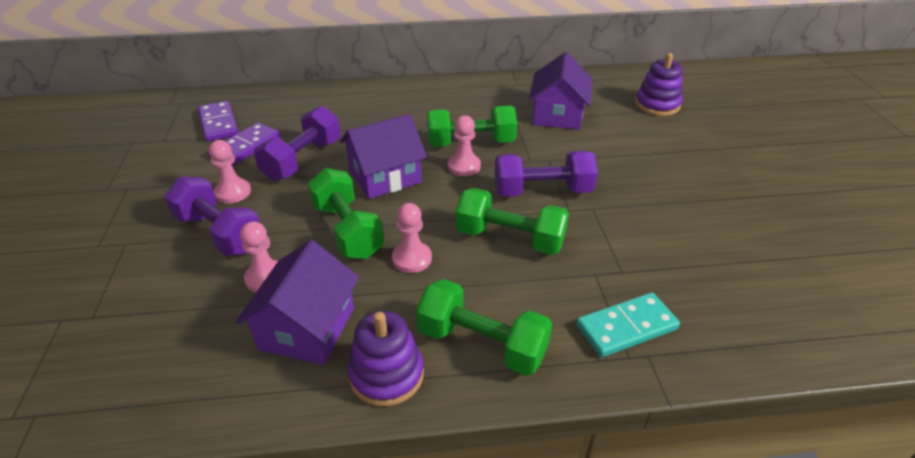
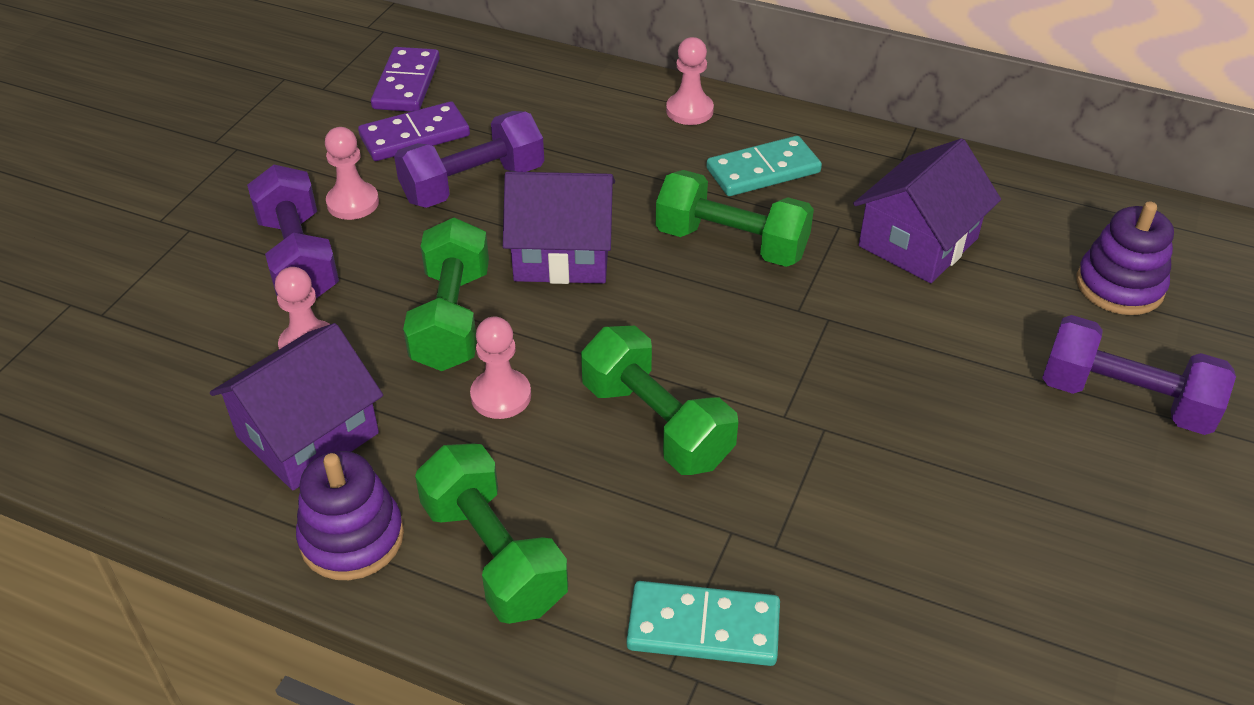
camera: 30 degrees right, 5 degrees up
pink pawn [448,115,481,176] -> pink pawn moved to [666,37,714,125]
purple dumbbell [495,151,598,197] -> purple dumbbell moved to [1042,315,1236,435]
none -> turquoise domino [706,136,822,196]

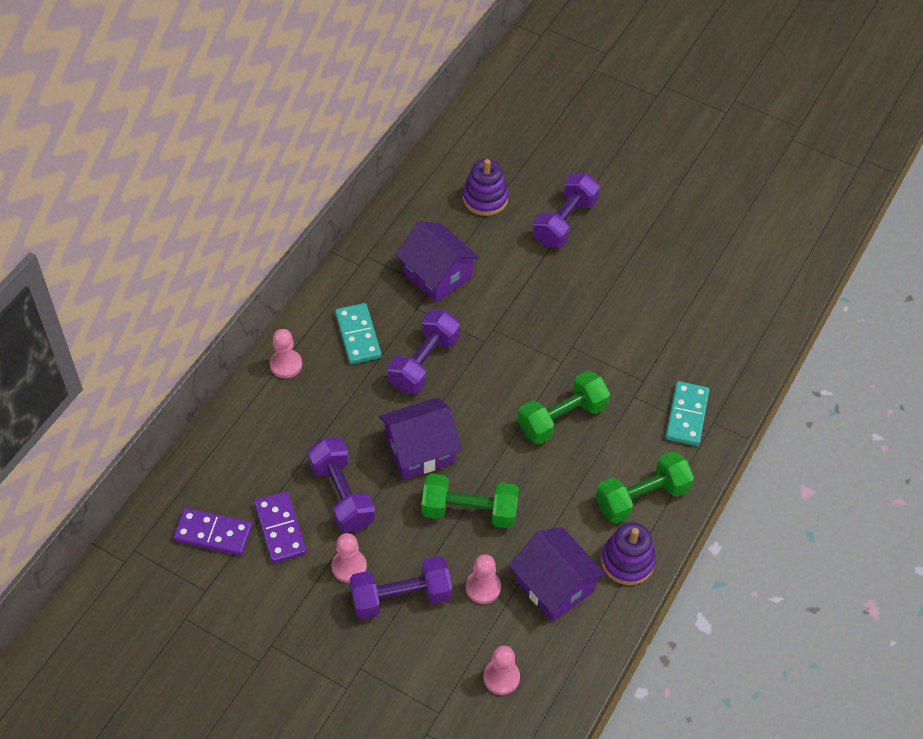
camera: 85 degrees left, 10 degrees up
pink pawn [470,317,531,419] -> pink pawn moved to [483,646,520,695]
purple house [503,172,615,284] -> purple house turned 60 degrees clockwise [379,397,462,479]
green dumbbell [656,170,814,267] -> purple dumbbell [388,310,460,394]

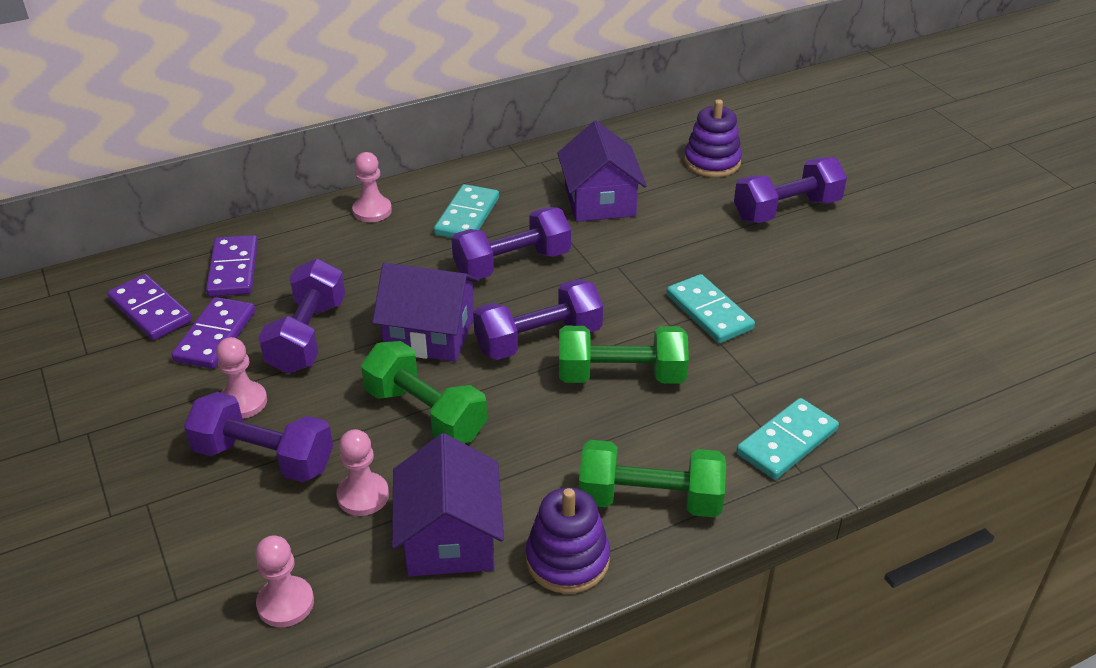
camera: 35 degrees right, 15 degrees down
none -> purple domino [206,235,258,297]
none -> purple dumbbell [473,279,603,360]
none -> turquoise domino [666,274,755,343]

